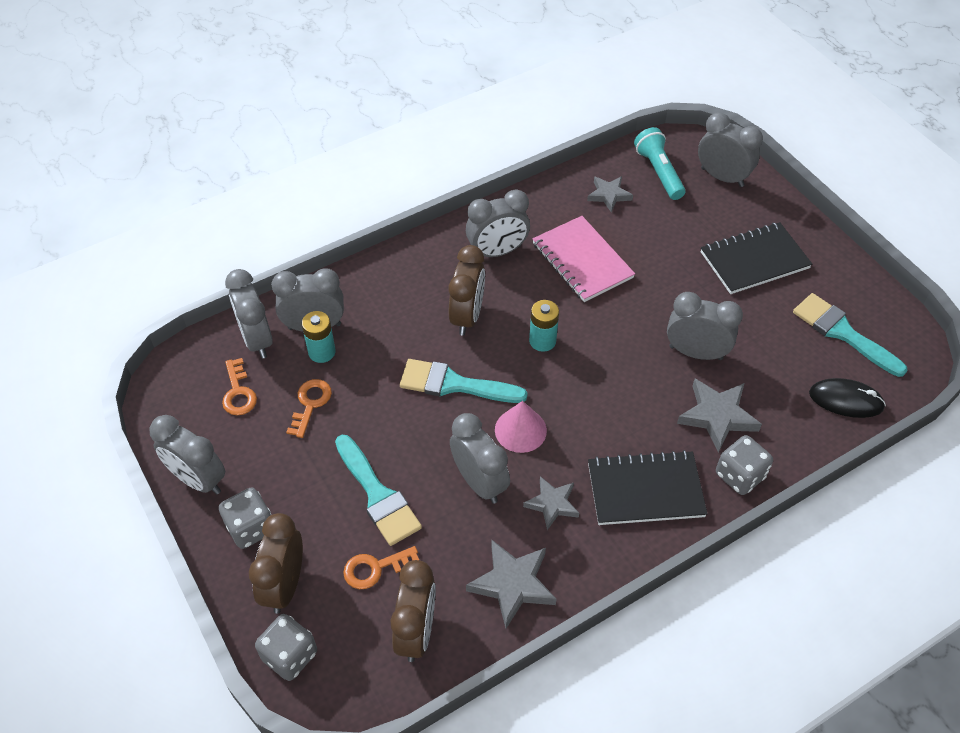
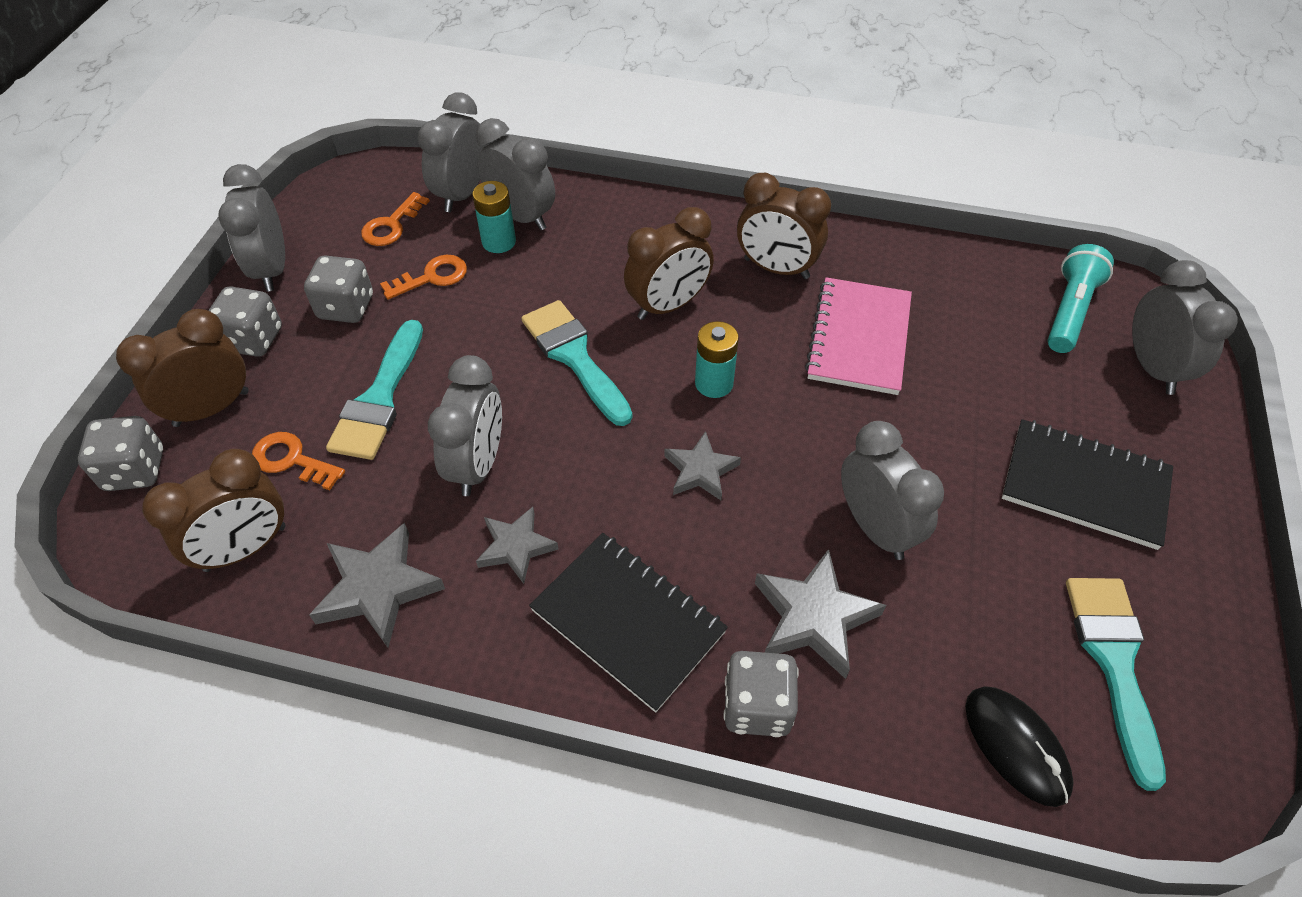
camera: 45 degrees right, 0 degrees up
grey clock [466,190,530,257] -> brown clock [737,173,831,279]
pink cone [495,401,547,453] -> none
grey star [587,176,633,212] -> grey star moved to [664,431,741,500]
none -> grey dice [304,255,373,323]

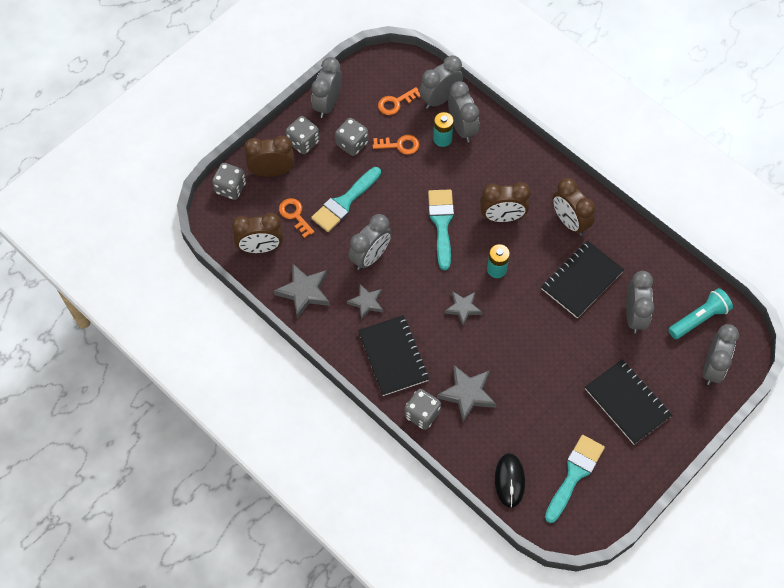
camera: 30 degrees right, 10 degrees up
pink notebook [805,277,912,395] -> black notebook [541,241,624,318]
grey clock [841,421,944,560] -> grey clock moved to [626,271,654,334]

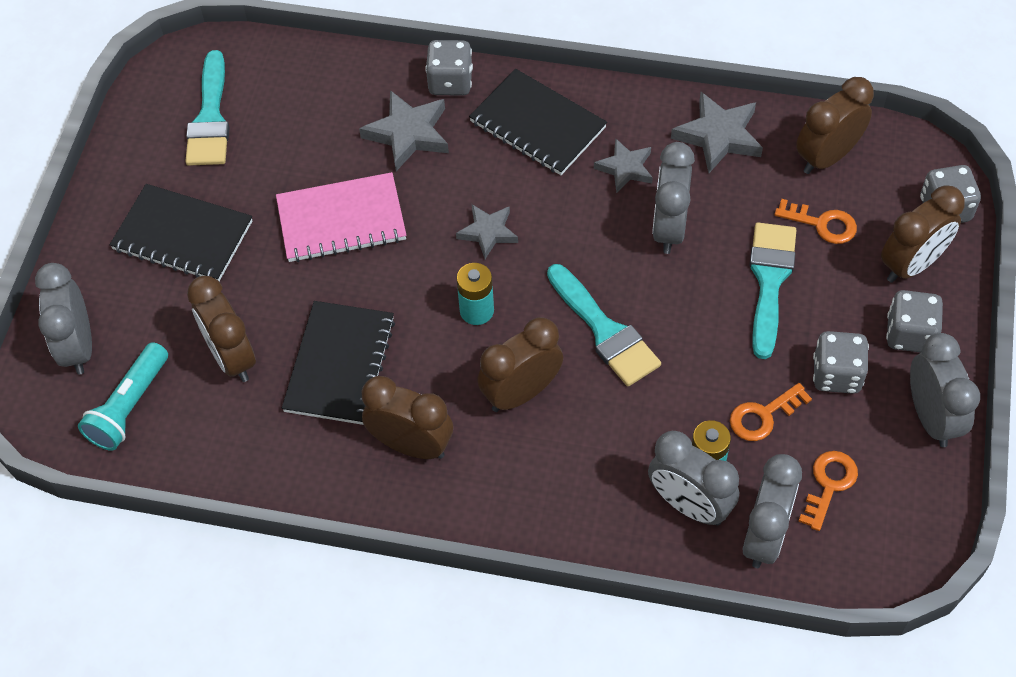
camera: 150 degrees right, 5 degrees down
black mouse [495,453,525,508] -> none
grey clock [626,271,654,334] -> brown clock [187,276,256,382]
none -> pink notebook [276,172,406,262]

